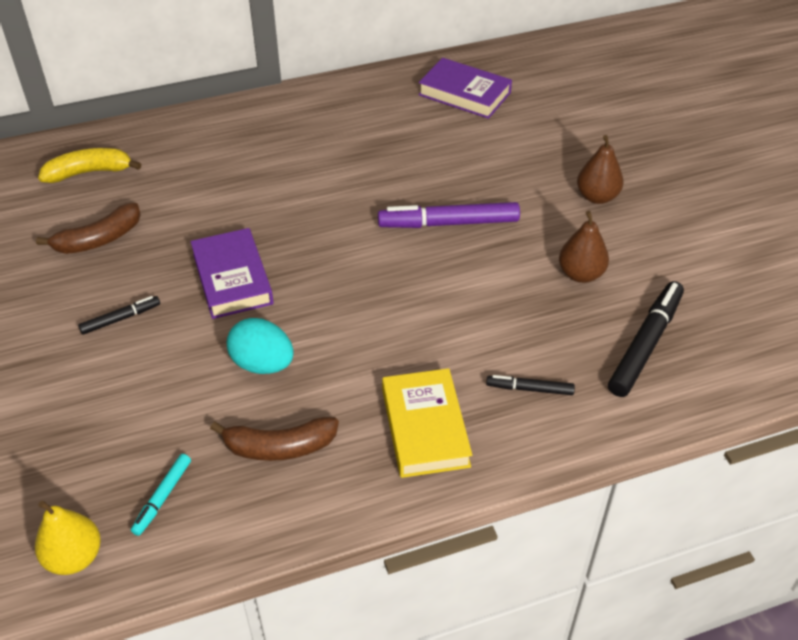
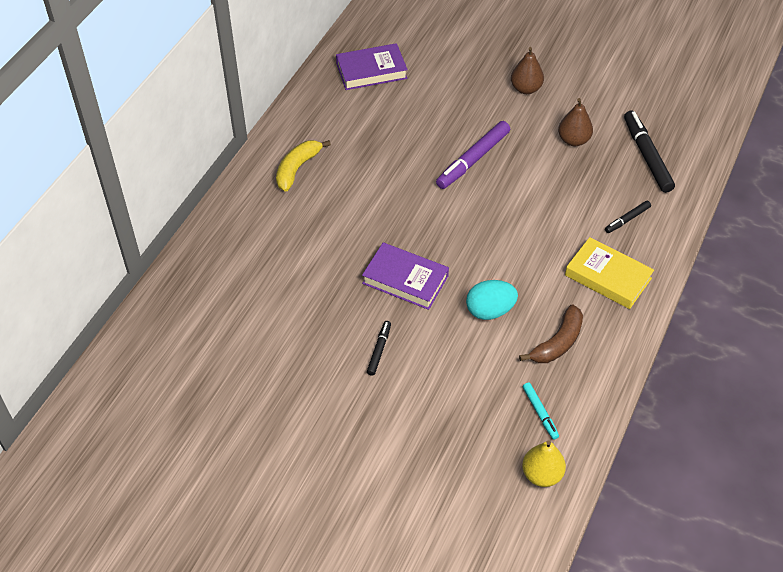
camera: 45 degrees left, 5 degrees up
brown banana [36,202,141,254] -> none
yellow banana [38,148,141,183] -> yellow banana moved to [276,140,331,192]

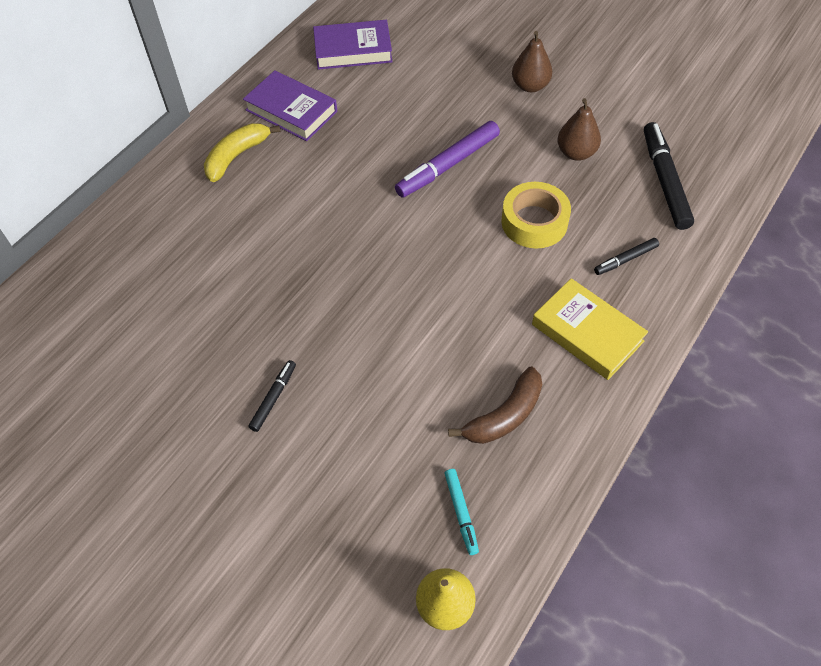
camera: 10 degrees right, 5 degrees up
purple book [362,242,449,310] -> purple book moved to [243,70,337,141]
turquoise egg [466,280,518,320] -> none
none -> yellow tape [501,182,571,249]

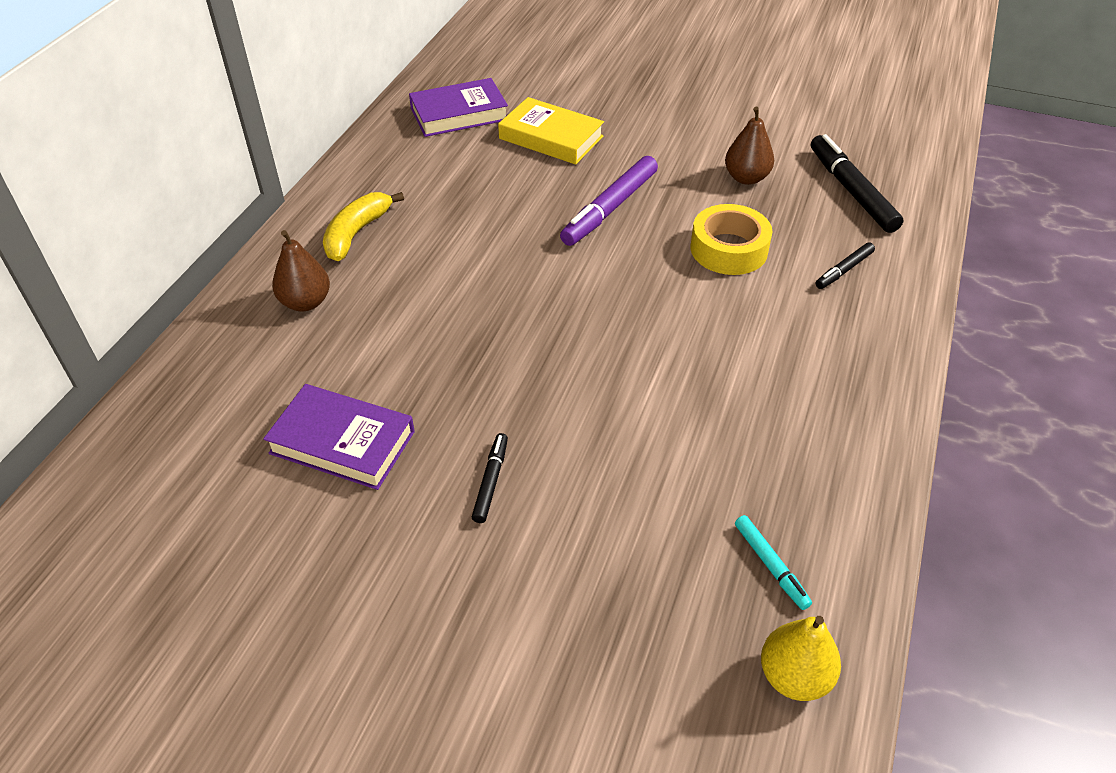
camera: 15 degrees left, 10 degrees down
purple book [243,70,337,141] -> purple book moved to [263,384,415,490]
brown banana [448,367,542,444] -> none
brown pear [512,31,552,92] -> brown pear moved to [272,230,330,311]
yellow book [532,278,648,380] -> yellow book moved to [498,97,604,165]

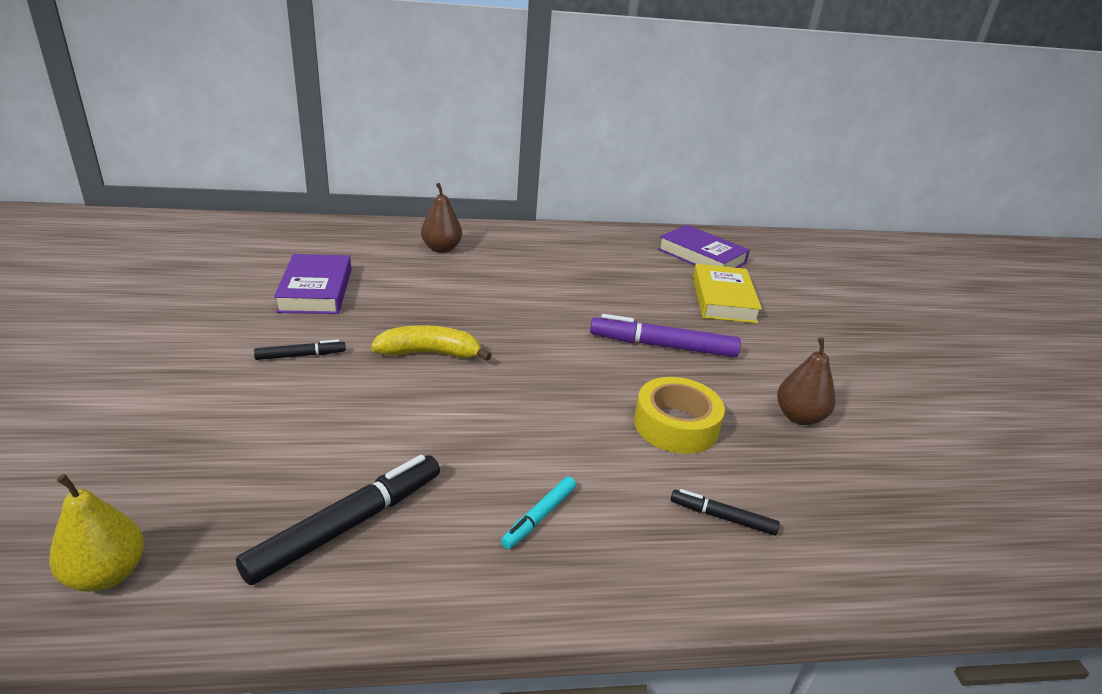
camera: 60 degrees right, 15 degrees down
yellow banana [323,192,404,261] -> yellow banana moved to [371,325,492,361]
turquoise marker [735,515,812,610] -> turquoise marker moved to [501,476,576,549]
black marker [811,134,903,233] -> black marker moved to [236,455,440,585]

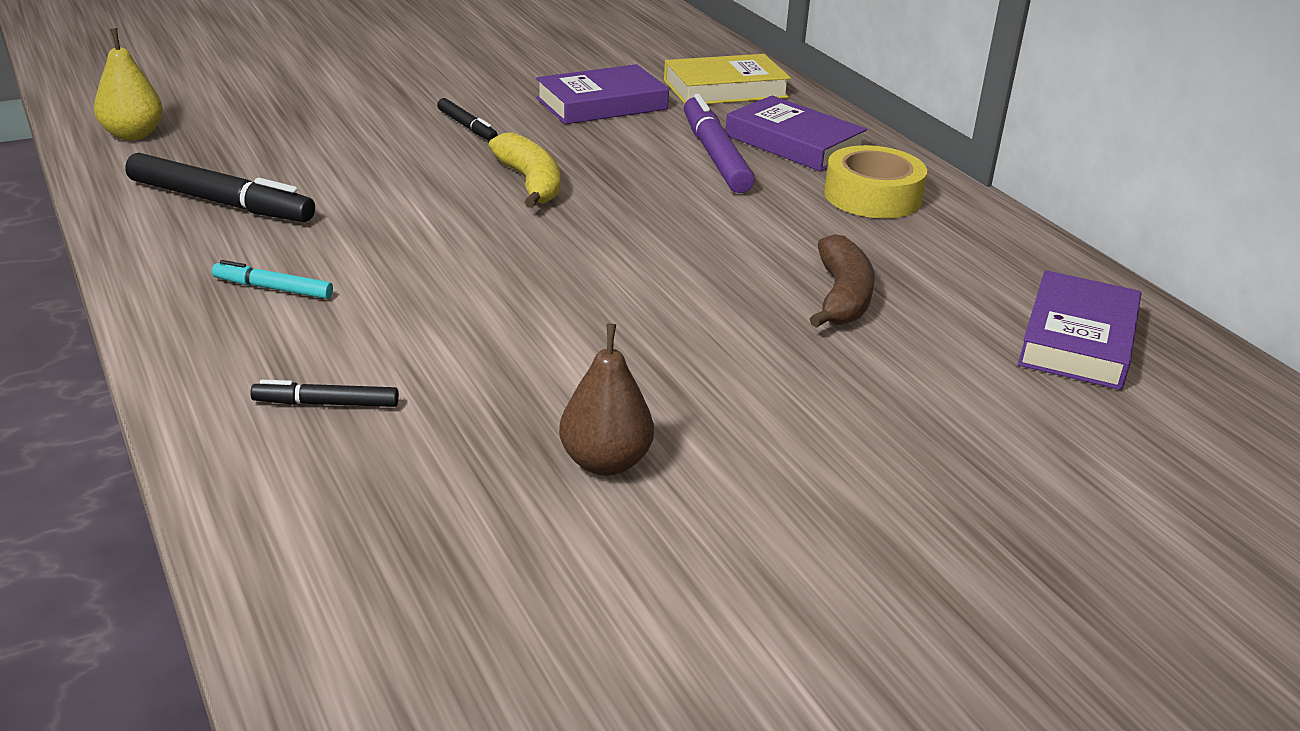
camera: 70 degrees right, 0 degrees up
brown pear [421,183,462,253] -> purple book [725,95,867,172]
purple marker [590,314,741,357] -> purple marker moved to [684,94,755,193]
yellow tape [634,377,725,454] -> yellow tape moved to [824,145,927,218]
black marker [671,489,780,536] -> black marker turned 90 degrees counterclockwise [250,380,399,407]
yellow book [693,264,762,323] -> yellow book moved to [664,54,791,104]
none -> brown banana [810,234,874,328]

